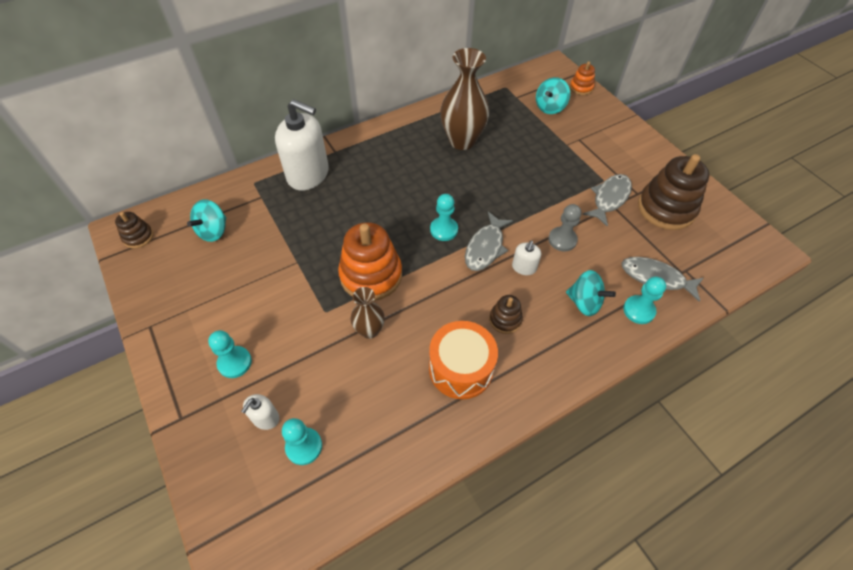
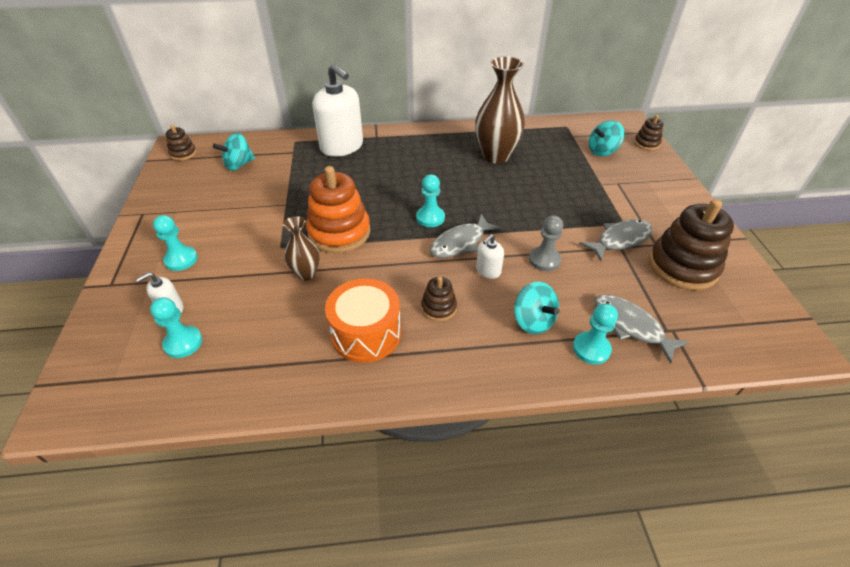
camera: 25 degrees right, 10 degrees down
orange stacking toy [570,62,595,95] -> brown stacking toy [634,115,663,150]

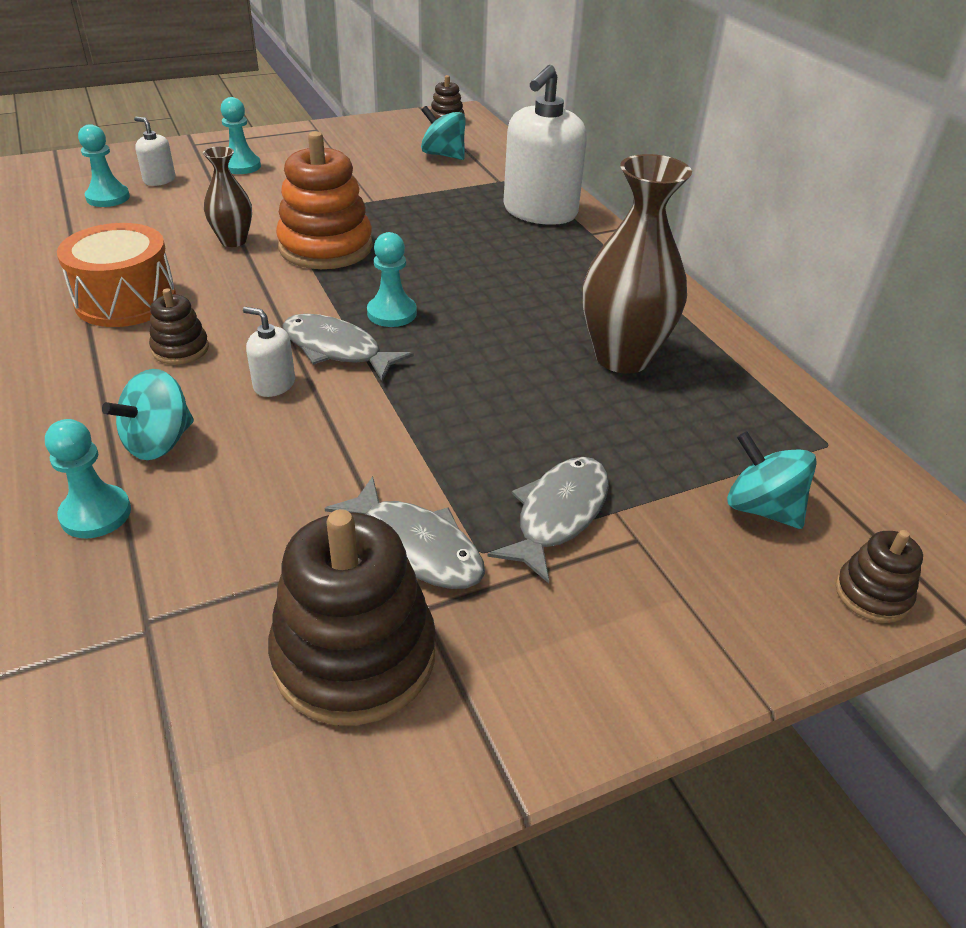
camera: 70 degrees right, 5 degrees down
grey pawn [529,215,563,271] -> none
grey fish [594,294,690,364] -> grey fish moved to [487,457,609,584]

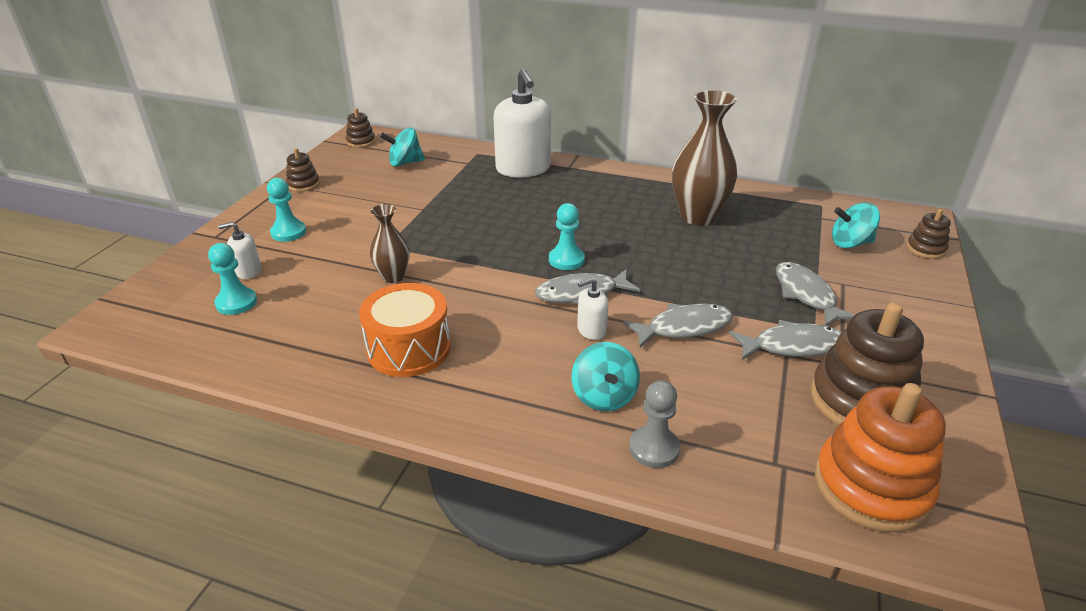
camera: 45 degrees left, 5 degrees down
turquoise pawn [45,419,131,538] -> grey pawn [629,380,680,468]
brown stacking toy [149,288,209,365] -> brown stacking toy moved to [286,148,320,192]
orange stacking toy [276,131,373,269] -> orange stacking toy moved to [815,383,946,532]
none -> grey fish [623,304,733,348]

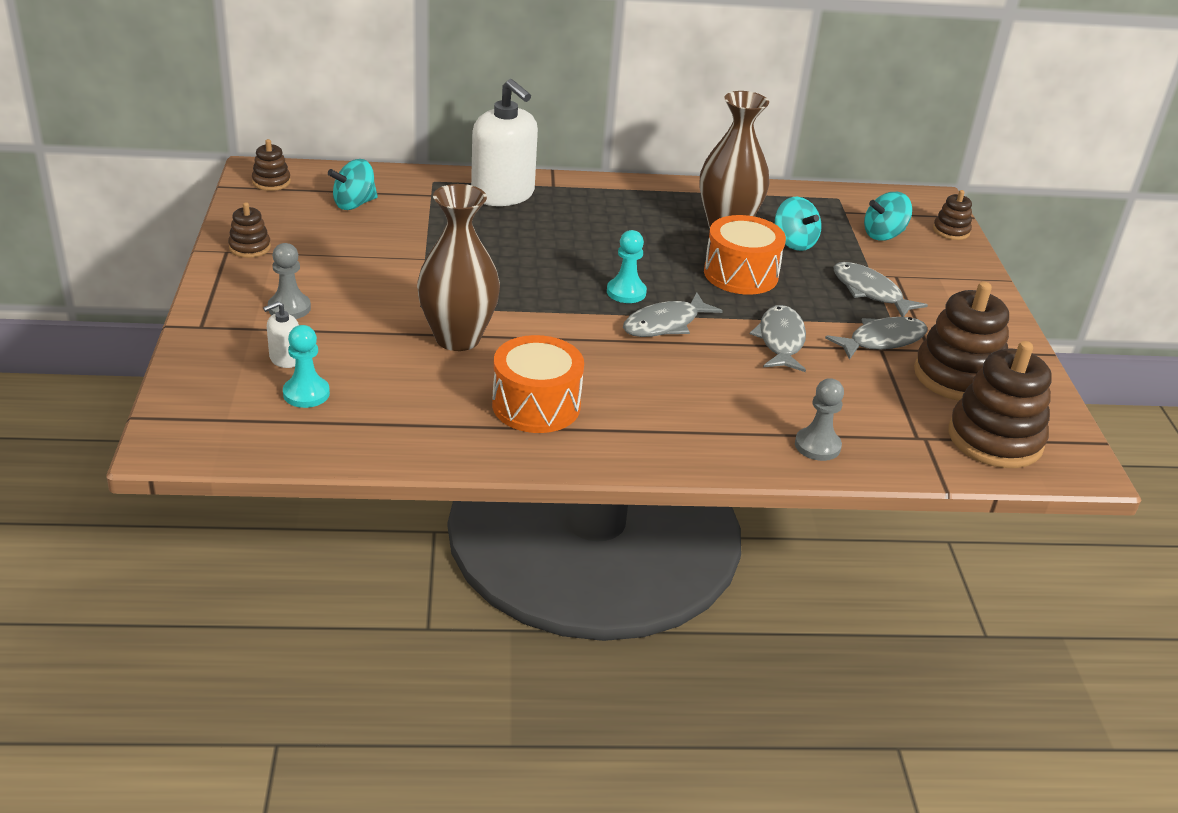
camera: 25 degrees left, 0 degrees up
turquoise pawn [267,178,306,242] -> grey pawn [268,243,311,319]
brown vase [370,204,410,283] -> brown vase [417,184,500,351], size x1.83
turquoise spinning top [572,342,640,411] -> turquoise spinning top moved to [775,197,822,251]
white soap dispenser [577,278,609,340] -> none
grey fish [623,304,733,348] -> grey fish turned 45 degrees counterclockwise [750,305,806,372]
orange stacking toy [815,383,946,532] -> brown stacking toy [948,341,1052,468]
none -> orange drum [704,215,786,295]

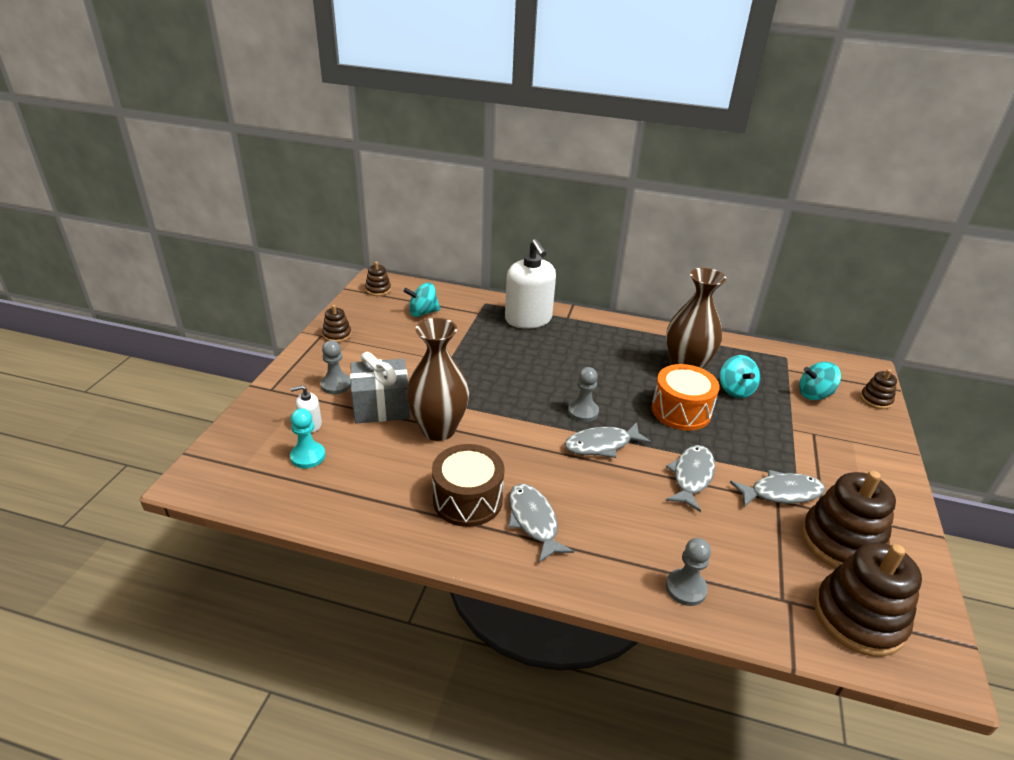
camera: 20 degrees right, 0 degrees up
orange drum [492,335,584,433] -> brown drum [432,444,505,527]
turquoise pawn [607,230,647,303] -> grey pawn [568,367,599,422]
grey fish [834,262,928,317] -> grey fish moved to [508,484,574,563]
none -> grey gift [350,352,410,424]

